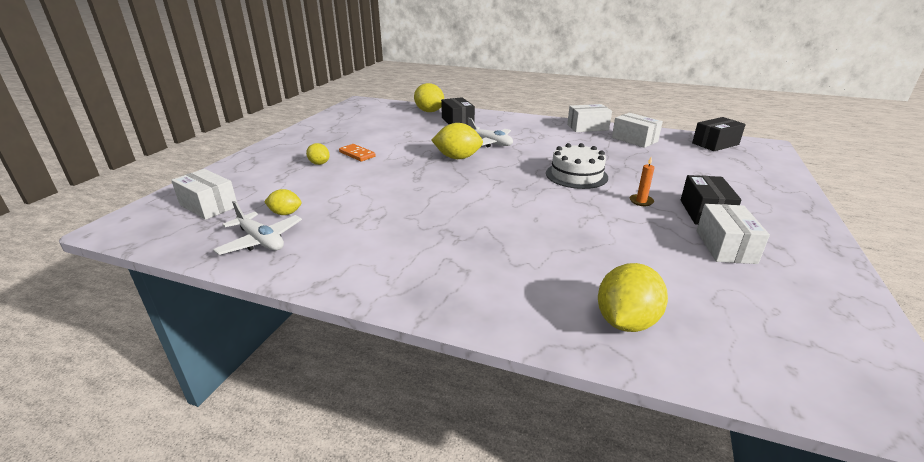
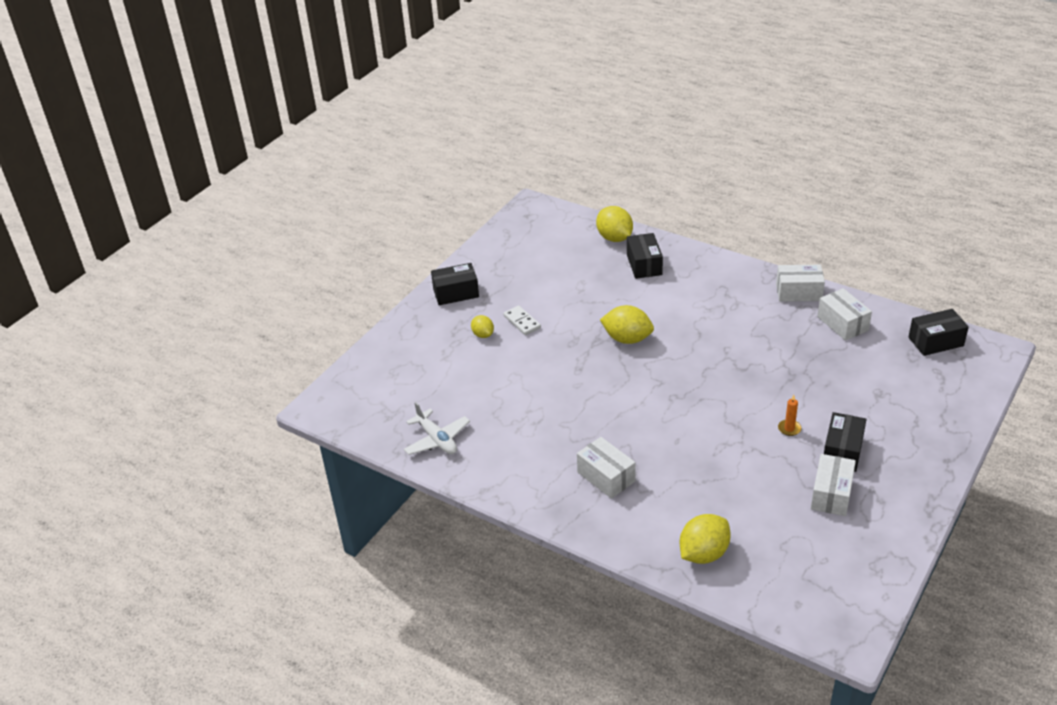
camera: 15 degrees right, 10 degrees up
white box [171,169,237,220] -> white box moved to [577,437,636,499]
yellow lemon [264,189,302,215] -> none
orange domino [339,144,376,161] -> white domino [503,306,541,335]
white plane [468,118,513,147] -> none
white cake [546,143,608,189] -> none
none -> black box [431,263,479,305]

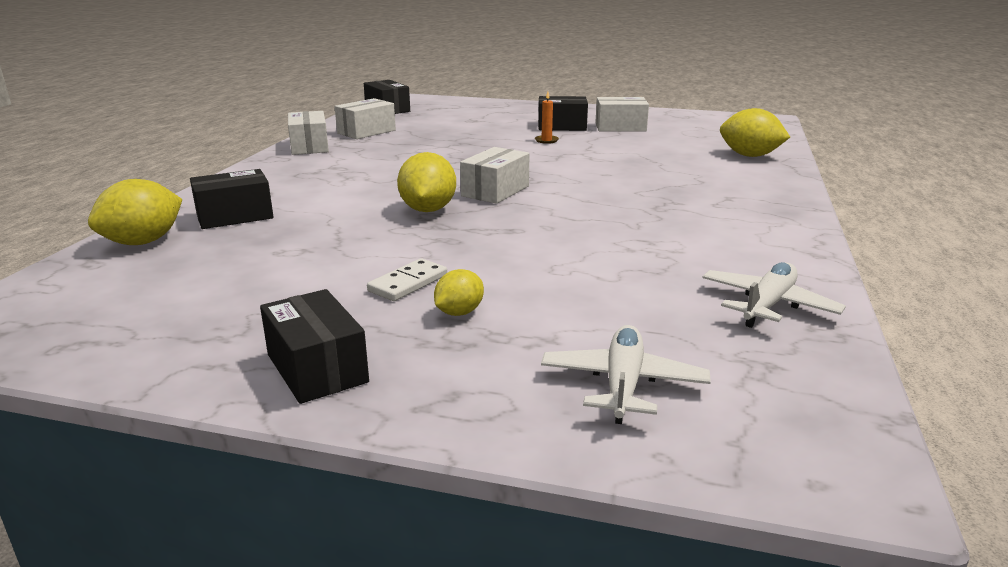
camera: 110 degrees left, 15 degrees down
white box [577,437,636,499] -> white box moved to [460,147,529,204]
none -> white plane [541,325,711,424]

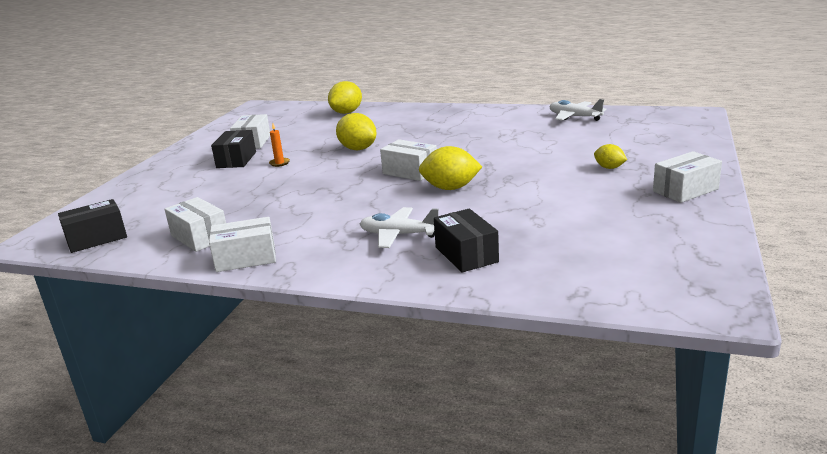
camera: 85 degrees left, 0 degrees up
yellow lemon [88,179,183,245] -> yellow lemon moved to [336,113,377,150]
black box [260,289,369,404] -> white box [653,151,722,203]
white domino [367,258,447,301] -> none
white plane [541,325,711,424] -> white plane moved to [360,207,439,248]

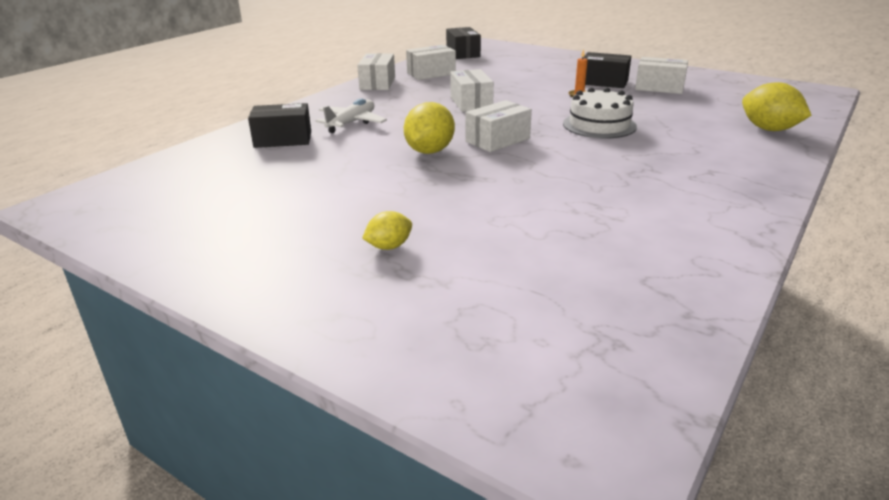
camera: 105 degrees right, 5 degrees up
yellow lemon [336,113,377,150] -> white cake [563,88,637,138]
white plane [549,99,606,121] -> none
white box [653,151,722,203] -> white box moved to [450,69,494,112]

